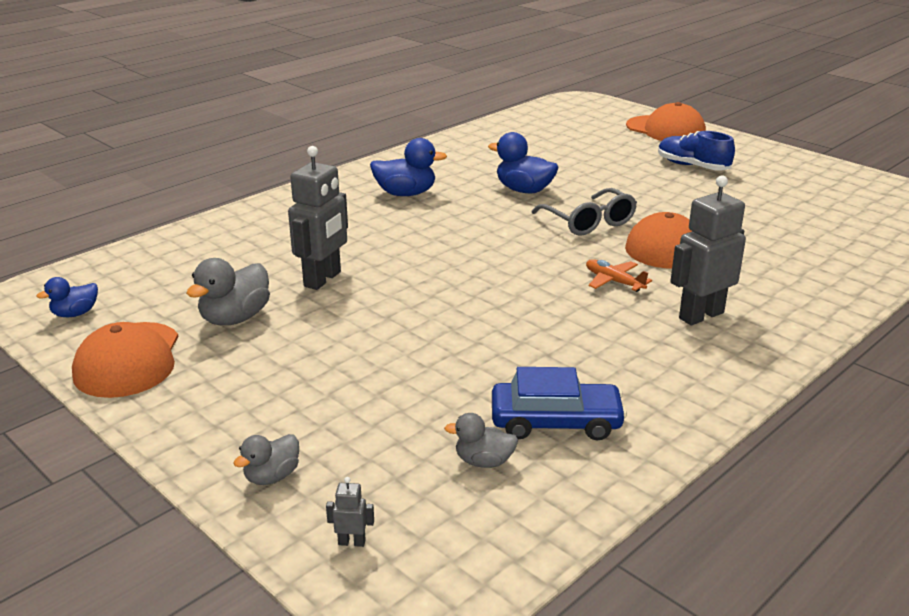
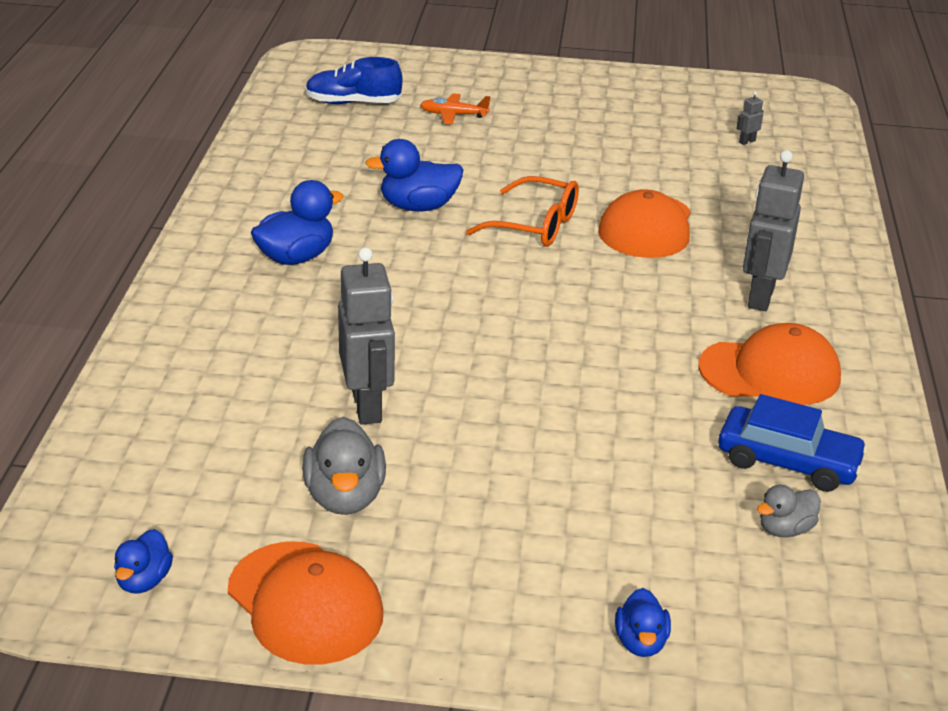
camera: 40 degrees left, 5 degrees up
grey duck [233,434,299,485] -> blue duck [615,588,671,657]
grey robot [326,477,374,547] -> grey robot moved to [736,91,763,145]
blue car [492,367,627,441] -> blue car turned 60 degrees clockwise [718,394,868,492]
grey glasses [531,188,637,236] -> orange glasses [466,176,579,247]
orange plane [586,259,652,292] -> orange plane moved to [420,93,491,124]
orange cap [626,102,706,141] -> orange cap moved to [699,323,841,405]
blue shoe [658,131,735,171] -> blue shoe moved to [305,57,403,104]

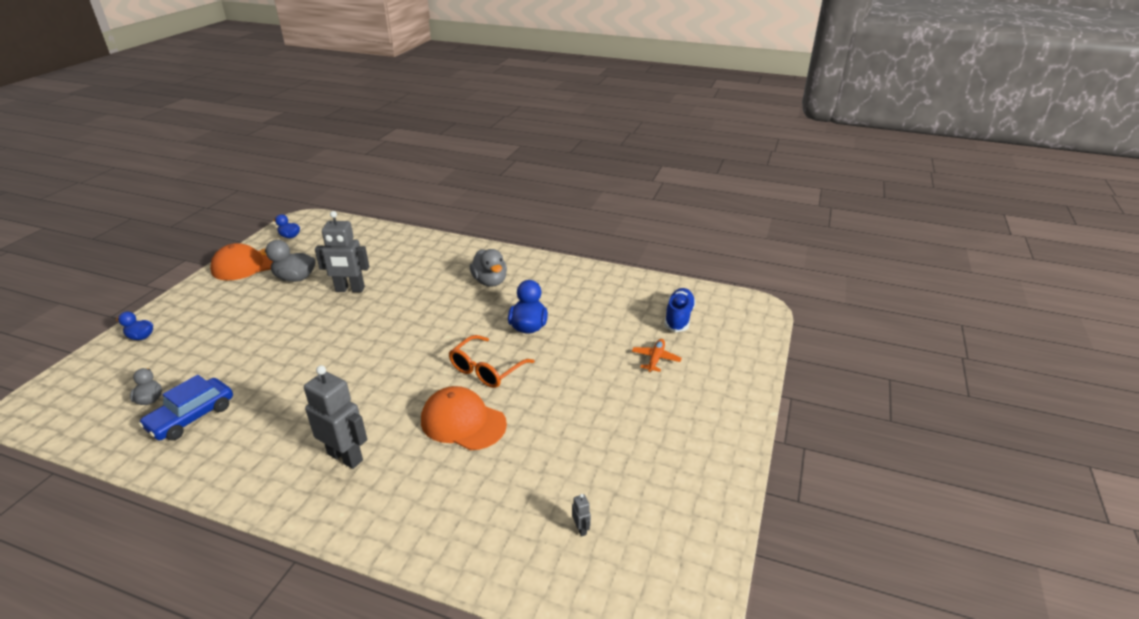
camera: 105 degrees right, 0 degrees up
blue duck [251,180,344,265] -> grey duck [470,249,507,287]
orange cap [699,323,841,405] -> none

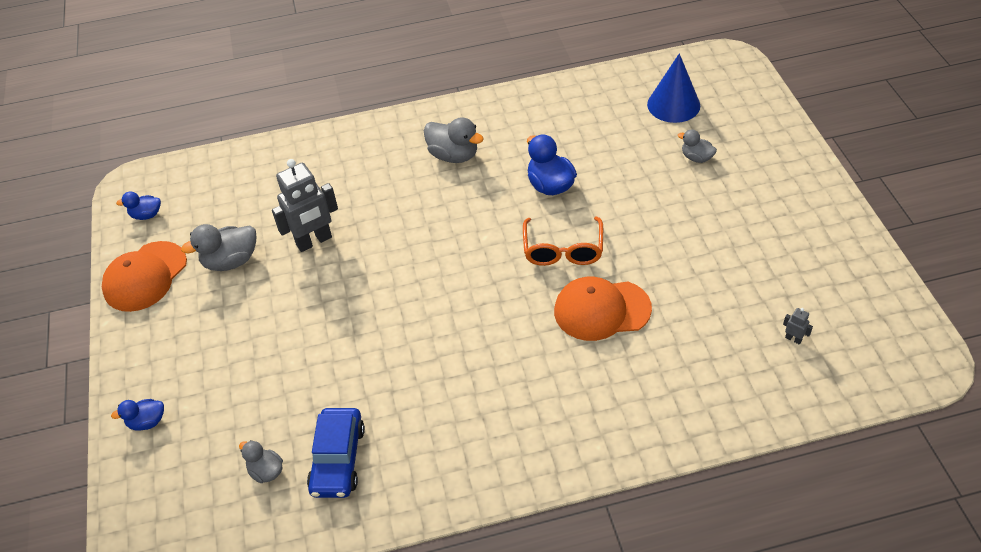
camera: 30 degrees left, 15 degrees up
grey robot [304,365,367,469] -> none
orange plane [632,339,682,372] -> grey duck [678,129,717,163]
blue shoe [664,288,696,332] -> blue cone [647,53,700,123]

